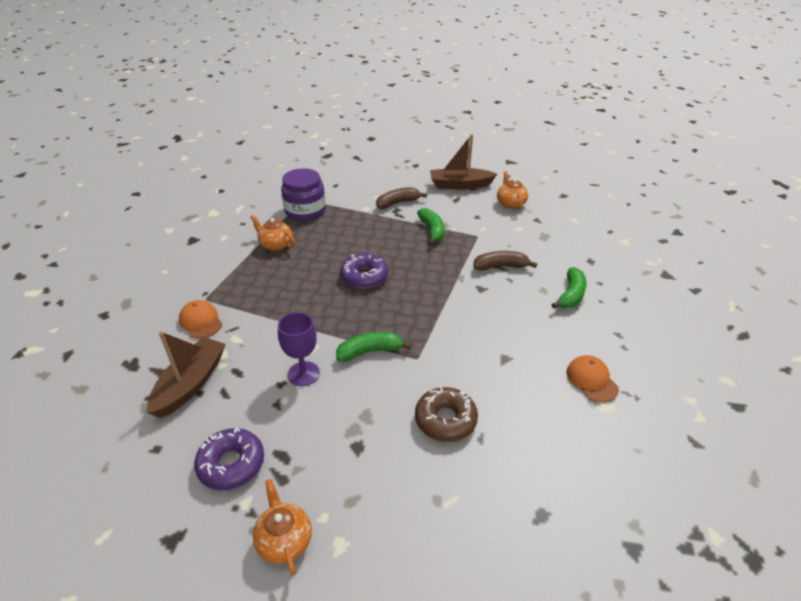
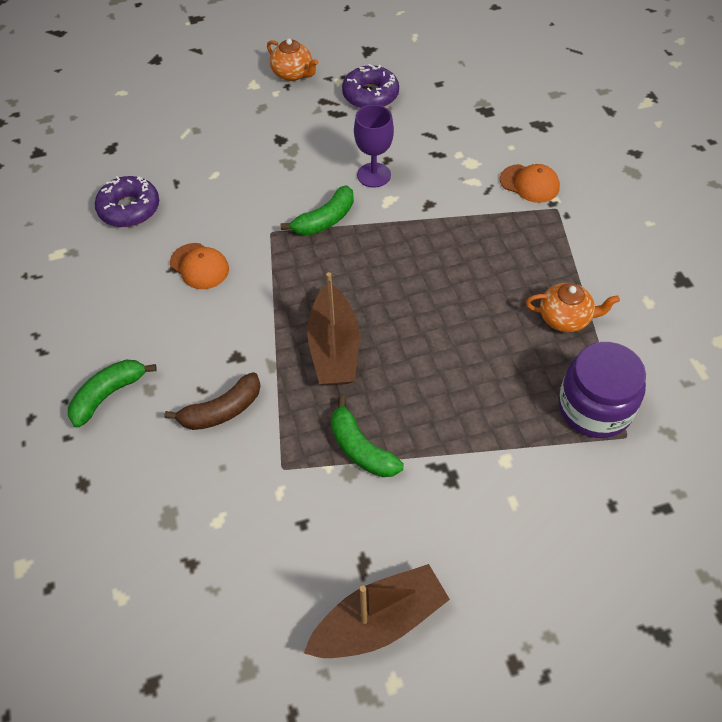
camera: 155 degrees right, 15 degrees up
brown boat [147,331,226,418] -> brown boat moved to [307,272,359,386]
purple donut [340,253,388,289] -> purple donut moved to [95,176,159,227]
brown banana [376,187,427,209] -> none
brown donut [415,386,478,442] -> none
orange teapot [497,171,528,209] -> none
green banana [552,267,586,308] -> green banana turned 45 degrees clockwise [68,360,157,427]
orange cap [566,355,619,402] -> orange cap moved to [170,243,229,289]

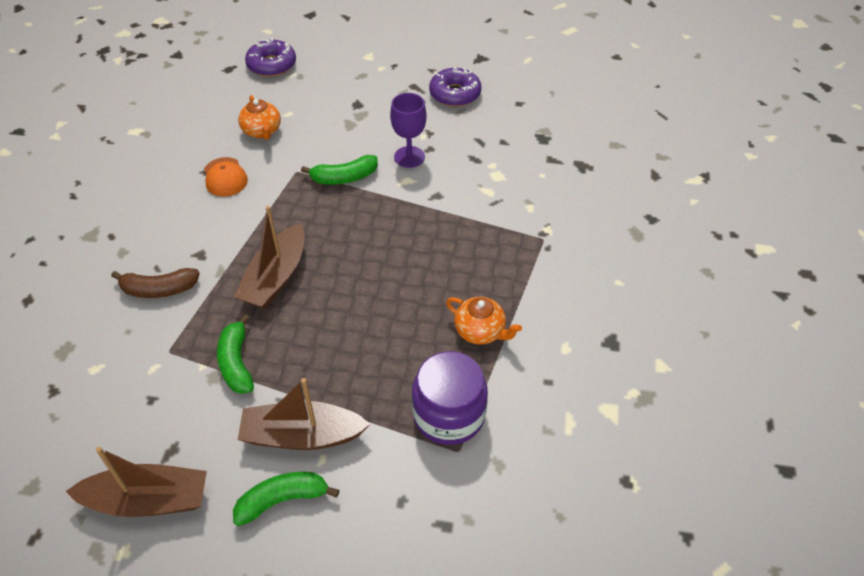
camera: 25 degrees right, 5 degrees down
green banana [68,360,157,427] -> green banana moved to [233,472,339,526]
purple donut [95,176,159,227] -> purple donut moved to [245,38,296,77]
orange teapot [267,39,318,81] -> orange teapot moved to [238,95,281,140]
orange cap [500,164,560,203] -> none
none -> brown boat [238,378,370,450]

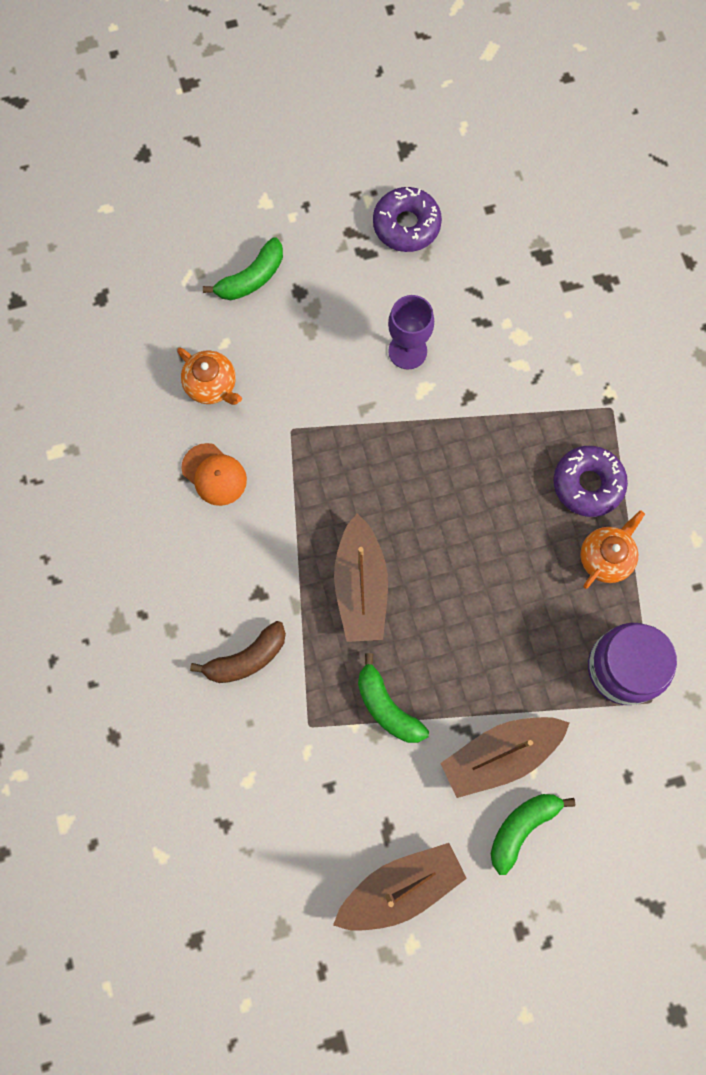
camera: 25 degrees left, 25 degrees up
purple donut [245,38,296,77] -> purple donut moved to [553,446,628,517]
green banana [301,155,378,185] -> green banana moved to [203,237,283,300]
orange teapot [446,297,522,345] -> orange teapot turned 60 degrees counterclockwise [580,510,645,589]

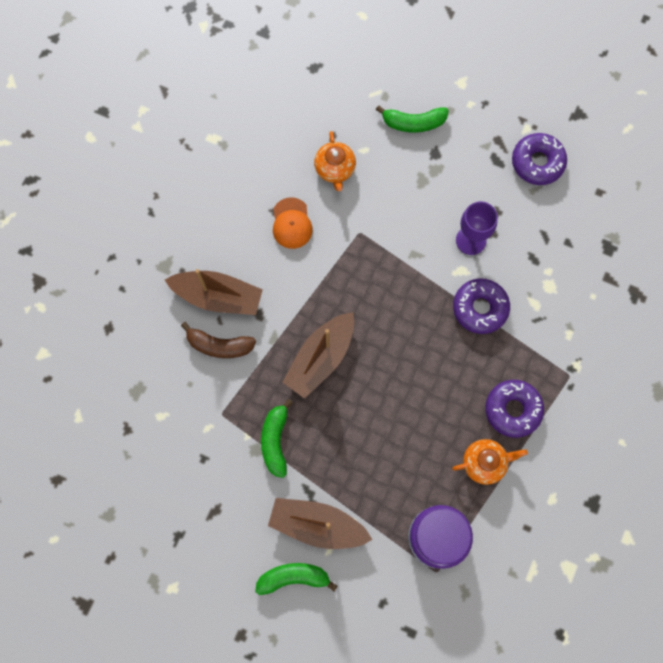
camera: 40 degrees right, 0 degrees up
brown boat [333,843,467,931] -> brown boat moved to [165,269,263,315]
none -> purple donut [453,278,510,334]

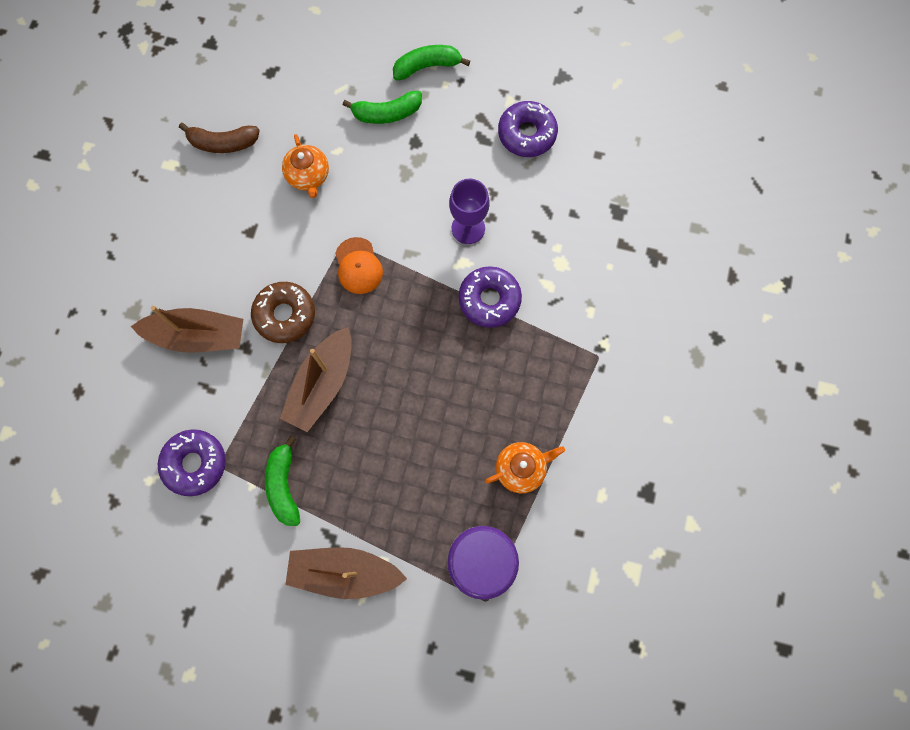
camera: 10 degrees left, 0 degrees up
brown banana [181,322,256,358] -> brown banana moved to [179,123,260,153]
green banana [255,563,338,595] -> green banana moved to [393,45,470,80]
orange cap [273,197,313,249] -> orange cap moved to [335,237,383,294]
purple donut [485,380,544,438] -> purple donut moved to [158,429,226,496]
none -> brown donut [251,282,315,343]

